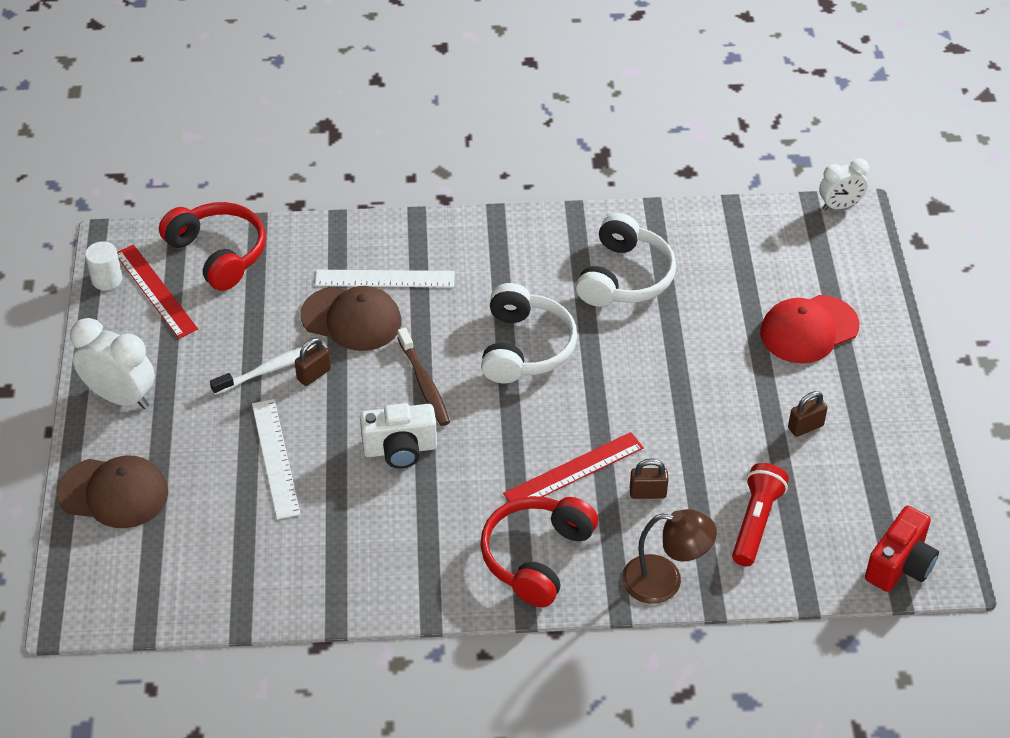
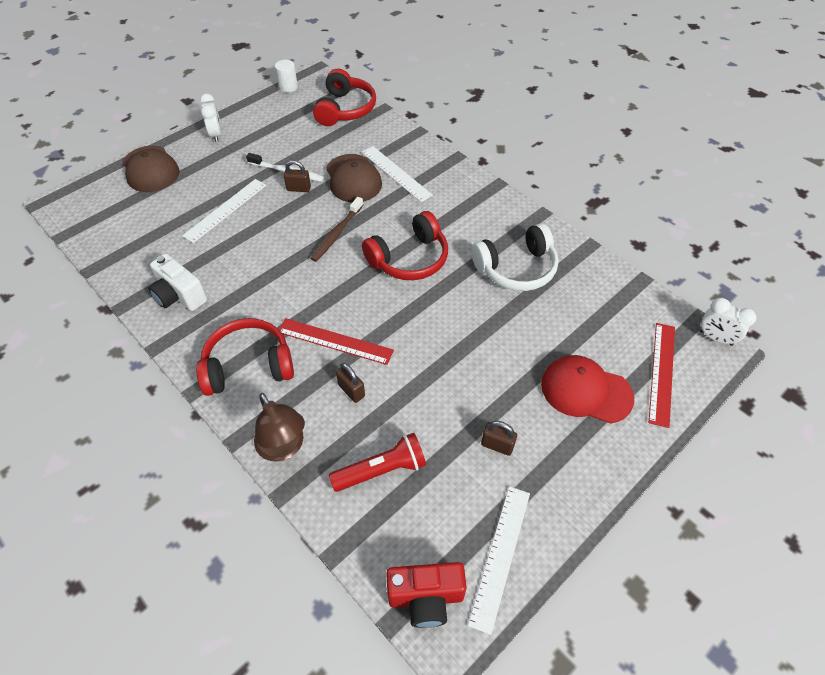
camera: 50 degrees right, 5 degrees up
white clock [70,318,155,409] -> white clock [200,94,222,142], size x0.64
red ruler [117,245,198,339] -> red ruler moved to [649,323,675,428]
white camera [360,403,437,469] -> white camera moved to [148,253,207,311]
white headphones [481,283,577,383] -> red headphones [362,211,448,280]
none -> white ruler [468,486,530,635]

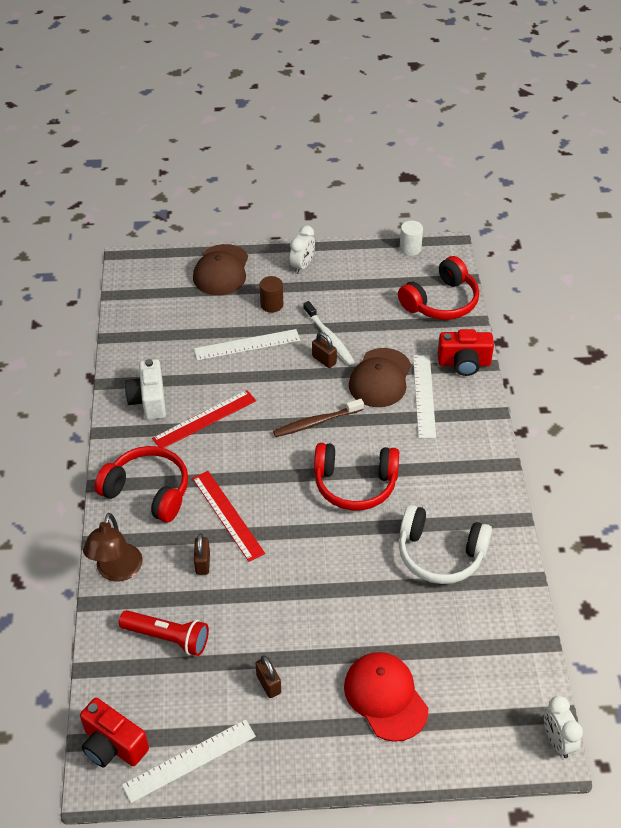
camera: 40 degrees right, 5 degrees down
red ruler [649,323,675,428] -> red ruler moved to [152,390,256,448]
none -> brown cylinder [259,276,283,313]
none -> red camera [438,329,494,376]

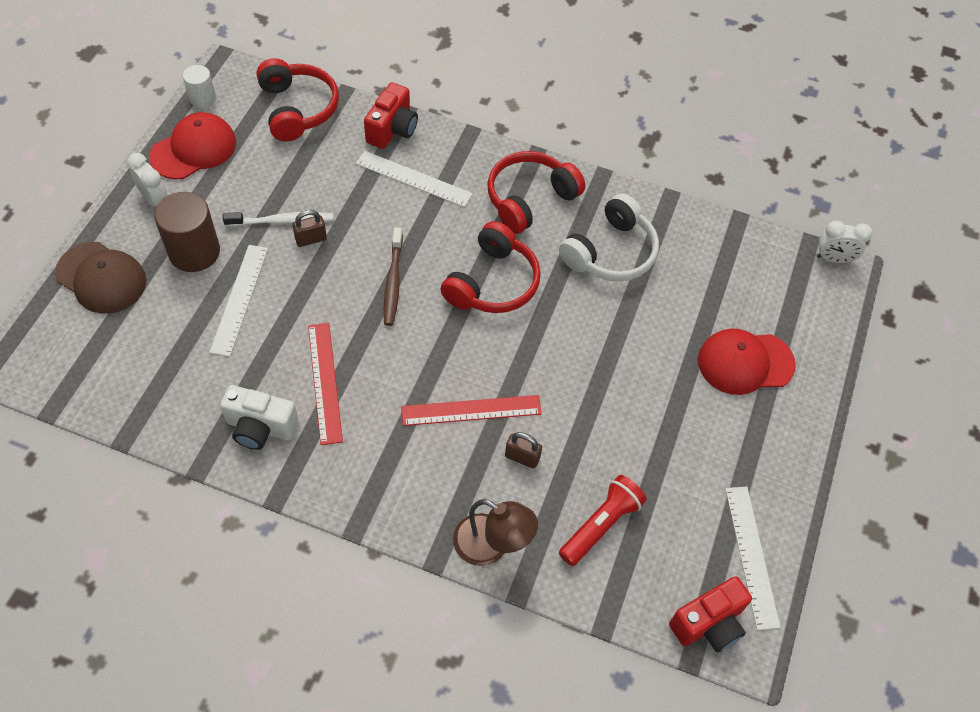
camera: 70 degrees left, 10 degrees up
red headphones [94,446,188,522] -> red headphones moved to [487,151,585,234]
brown padlock [255,655,281,698] -> none
brown cylinder [259,276,283,313] -> brown cylinder [154,192,220,272], size x1.77
brown cap [349,348,411,407] -> none
none -> red cap [149,112,236,179]

